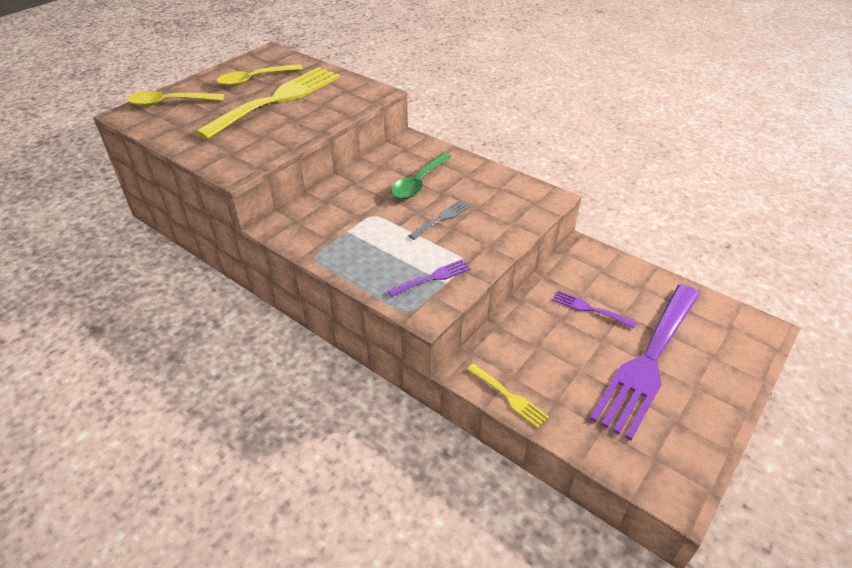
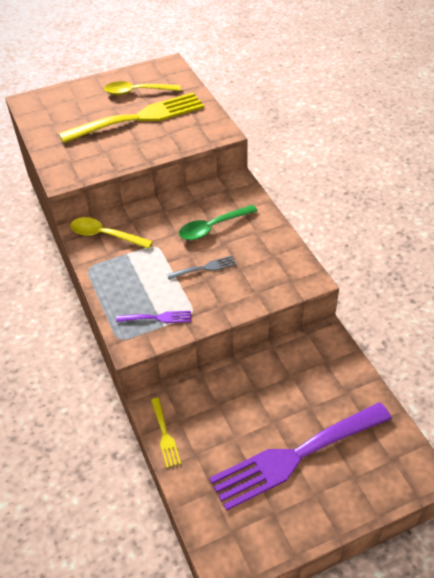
camera: 30 degrees right, 5 degrees up
yellow spoon [127,91,224,106] -> yellow spoon moved to [70,217,153,249]
purple fork [552,290,637,329] -> none

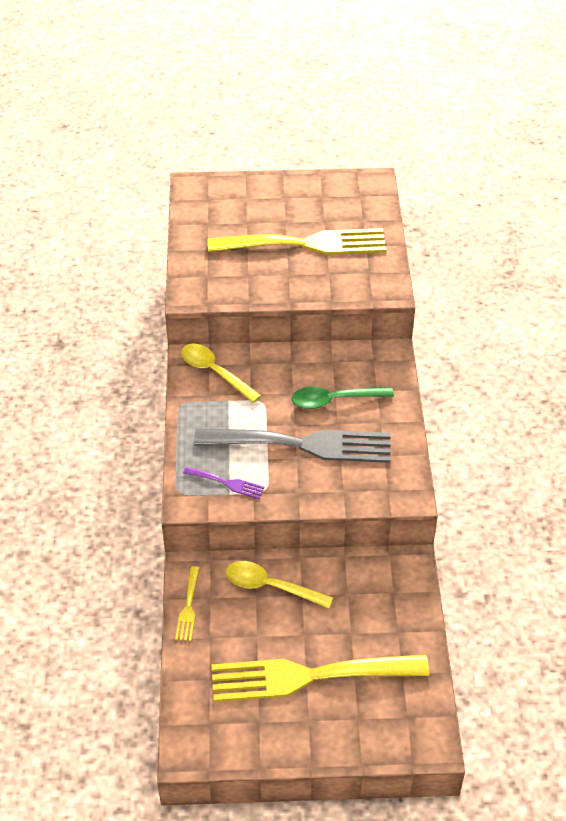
camera: 20 degrees right, 0 degrees up
yellow spoon [104,81,180,95] -> yellow spoon moved to [226,561,333,609]
grey fork [167,256,237,280] -> grey fork [194,429,390,463], size x2.42
purple fork [209,402,392,511] -> yellow fork [211,654,430,702]

